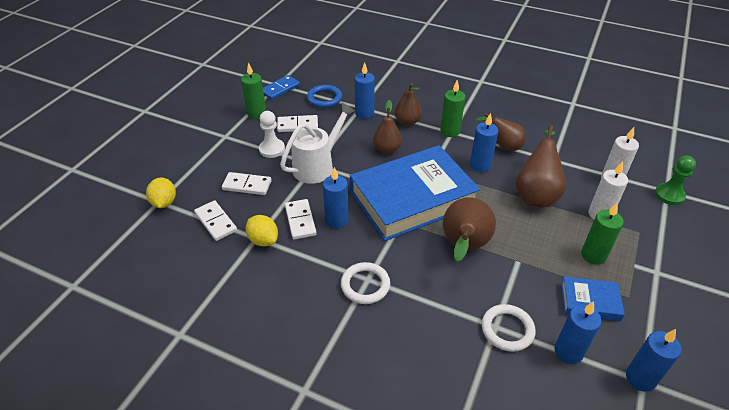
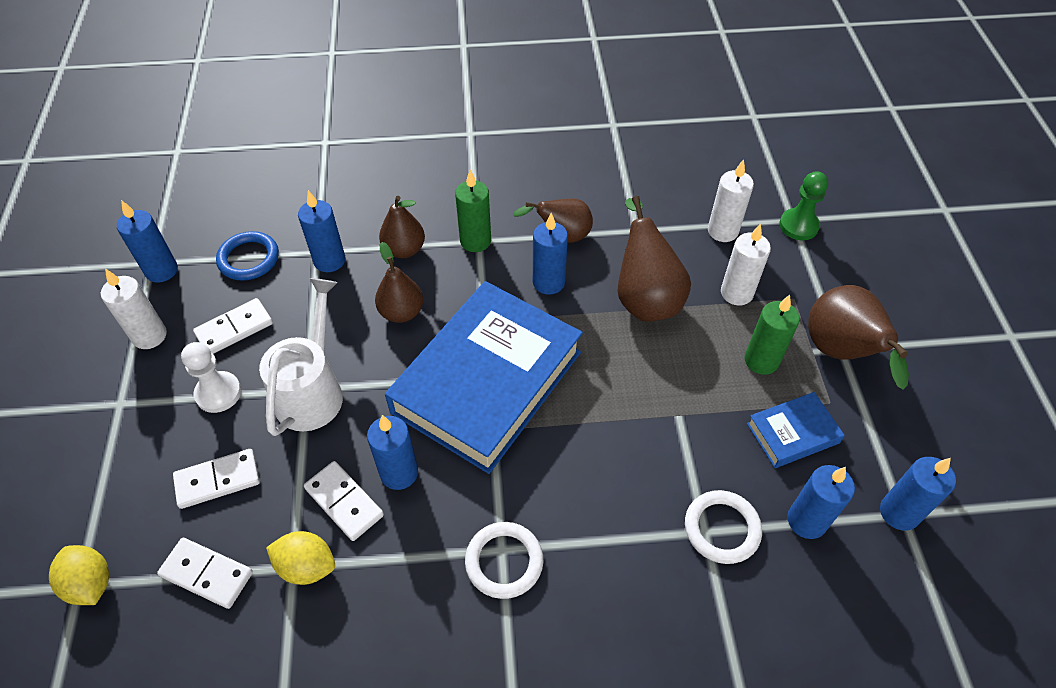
camera: 30 degrees left, 10 degrees up
green candle [241,63,266,119] -> white candle [101,268,167,349]
blue domino [263,75,300,100] -> blue candle [117,200,178,283]
brown pear [443,197,496,261] -> brown pear moved to [808,285,909,390]

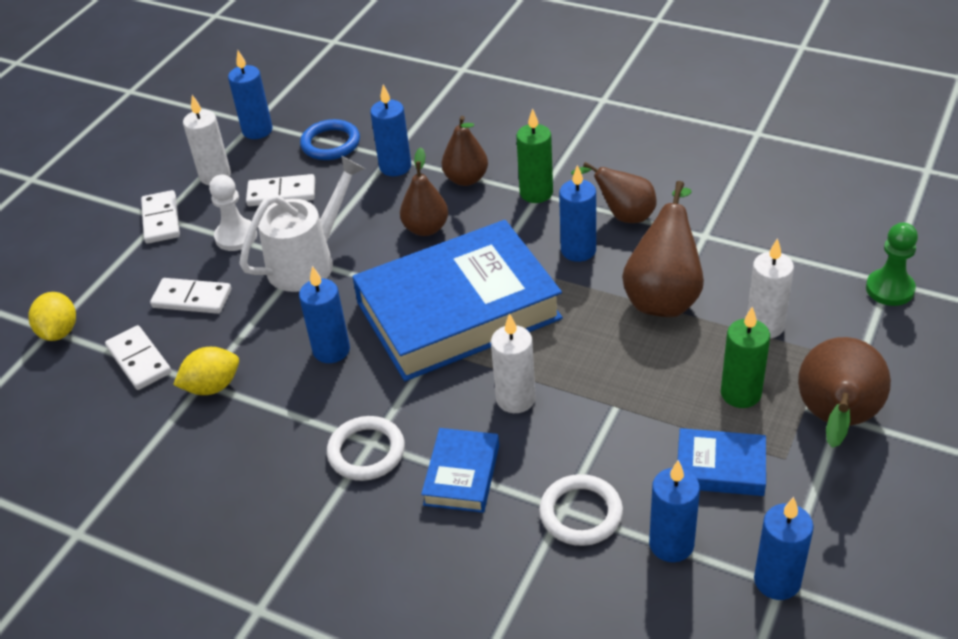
camera: 35 degrees right, 10 degrees down
yellow lemon [266,531,335,585] -> yellow lemon turned 75 degrees counterclockwise [173,347,239,395]
white domino [304,461,384,541] -> white domino moved to [141,190,180,244]
white candle [708,159,754,242] -> white candle moved to [491,313,536,413]
none -> blue book [421,428,499,513]

